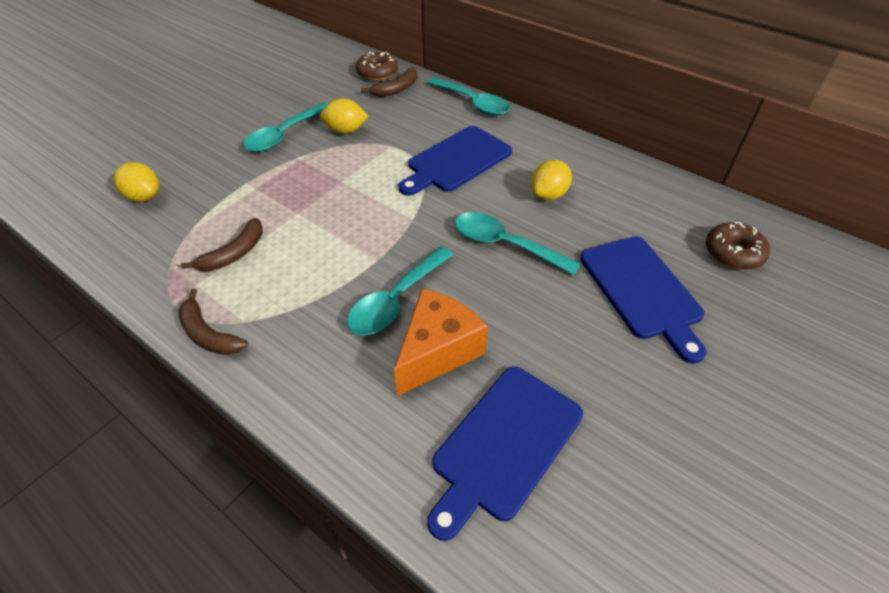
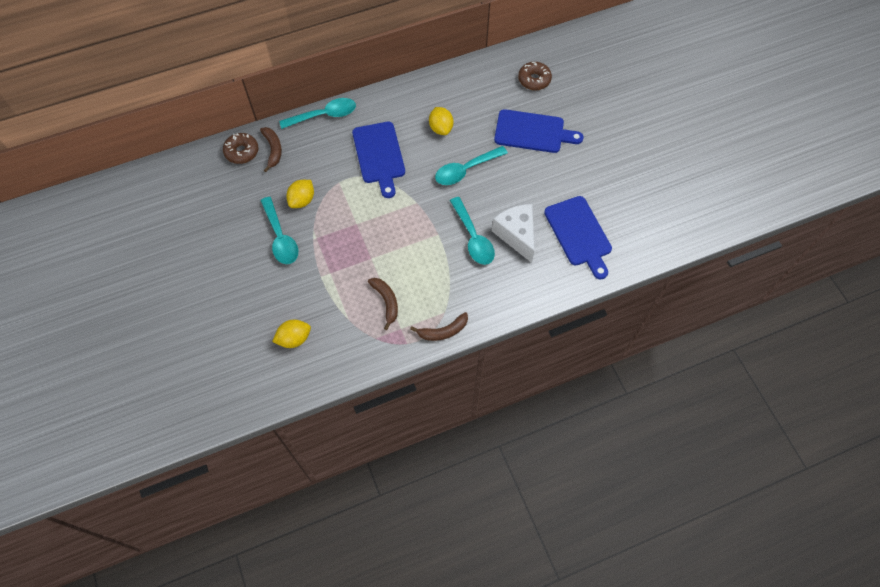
camera: 60 degrees left, 15 degrees up
orange cheese [394,289,488,396] -> white cheese [492,204,535,263]

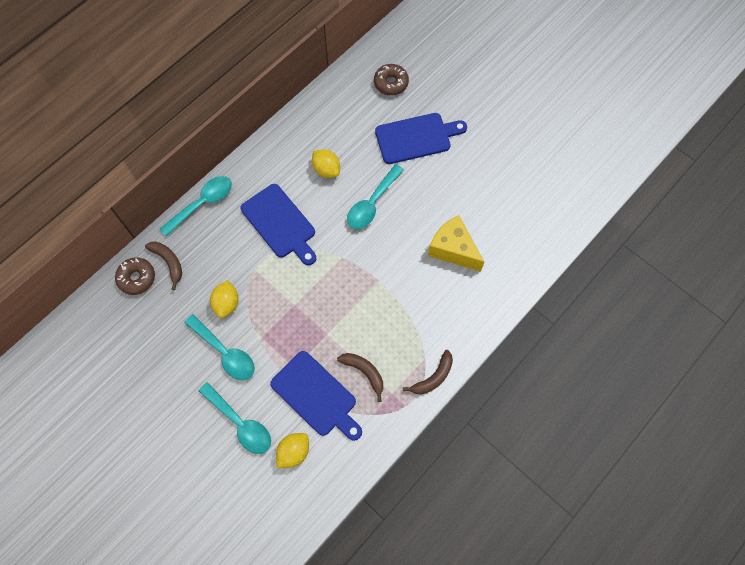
camera: 25 degrees left, 5 degrees up
turquoise spoon [450,197,495,265] -> turquoise spoon moved to [199,382,271,454]
white cheese [492,204,535,263] -> yellow cheese [428,215,485,272]
blue cutting board [544,196,612,280] -> blue cutting board moved to [270,351,362,441]

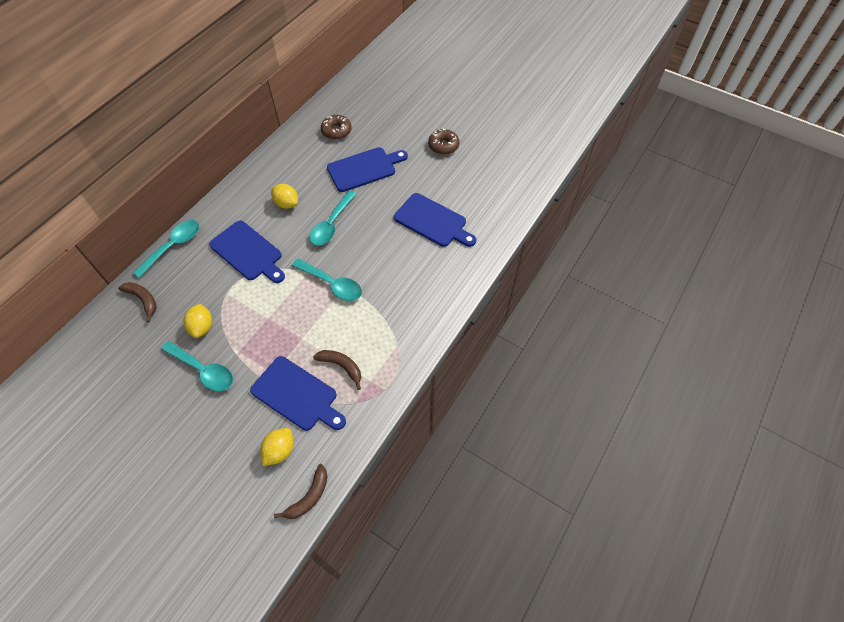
camera: 10 degrees left, 10 degrees down
brown donut [115,258,155,295] -> brown donut moved to [428,128,459,155]
turquoise spoon [199,382,271,454] -> turquoise spoon moved to [292,259,362,301]
brown banana [403,350,453,395] -> brown banana moved to [274,464,328,519]
yellow cheese [428,215,485,272] -> none
none -> blue cutting board [394,193,476,247]

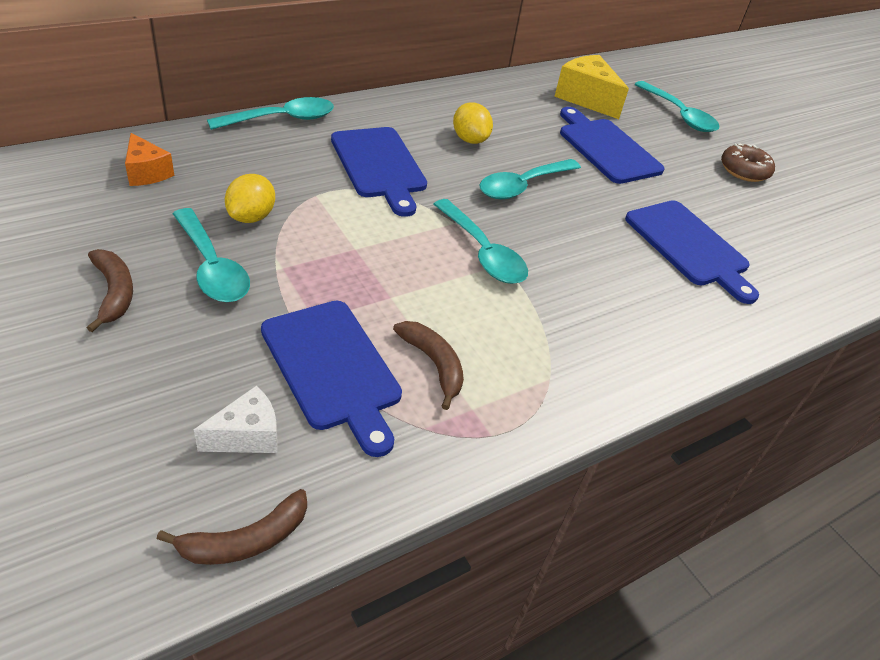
camera: 20 degrees right, 15 degrees down
brown banana [118,282,157,322] -> brown banana moved to [87,249,133,332]
yellow lemon [260,428,294,466] -> white cheese [194,386,278,453]
brown donut [321,115,352,140] -> yellow cheese [554,55,629,119]
blue cutting board [327,147,408,192] -> blue cutting board turned 120 degrees counterclockwise [560,107,664,184]
none -> orange cheese [125,133,174,186]
none -> turquoise spoon [635,81,720,132]

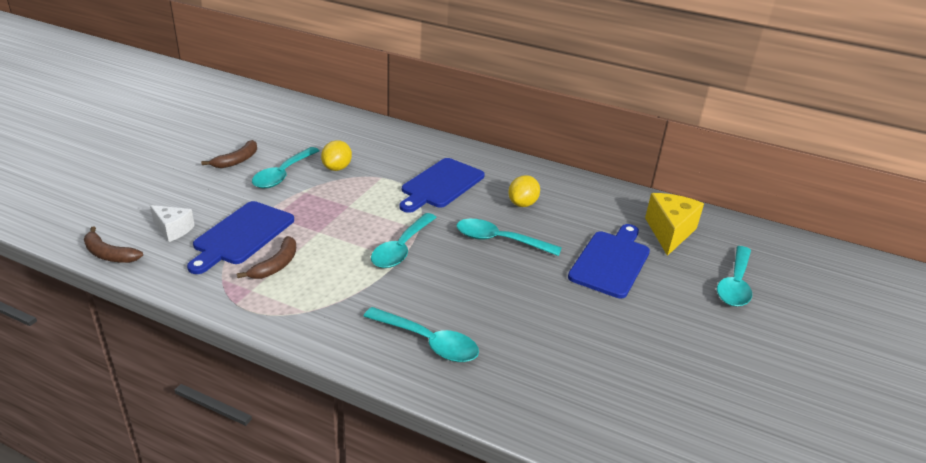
camera: 60 degrees right, 10 degrees down
orange cheese [125,133,174,186] -> none
turquoise spoon [207,97,334,130] -> turquoise spoon moved to [363,307,479,362]
yellow lemon [225,174,275,223] -> yellow lemon turned 60 degrees counterclockwise [321,140,352,171]
blue cutting board [625,200,759,304] -> none
brown donut [721,143,775,182] -> none

